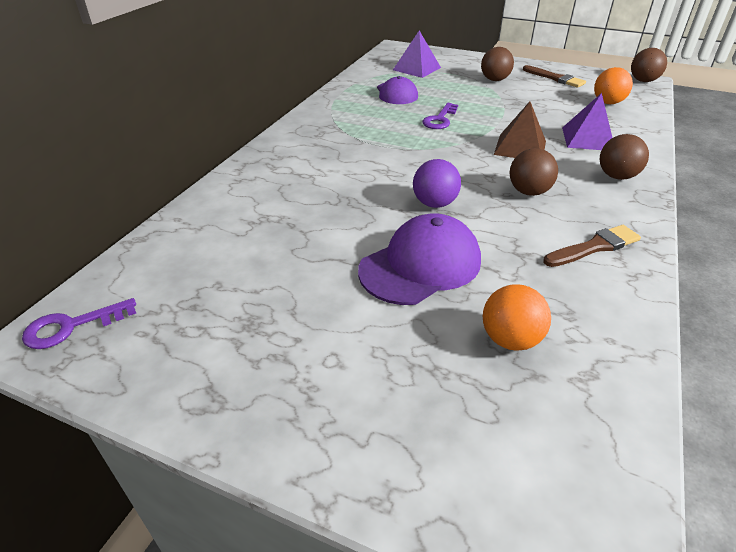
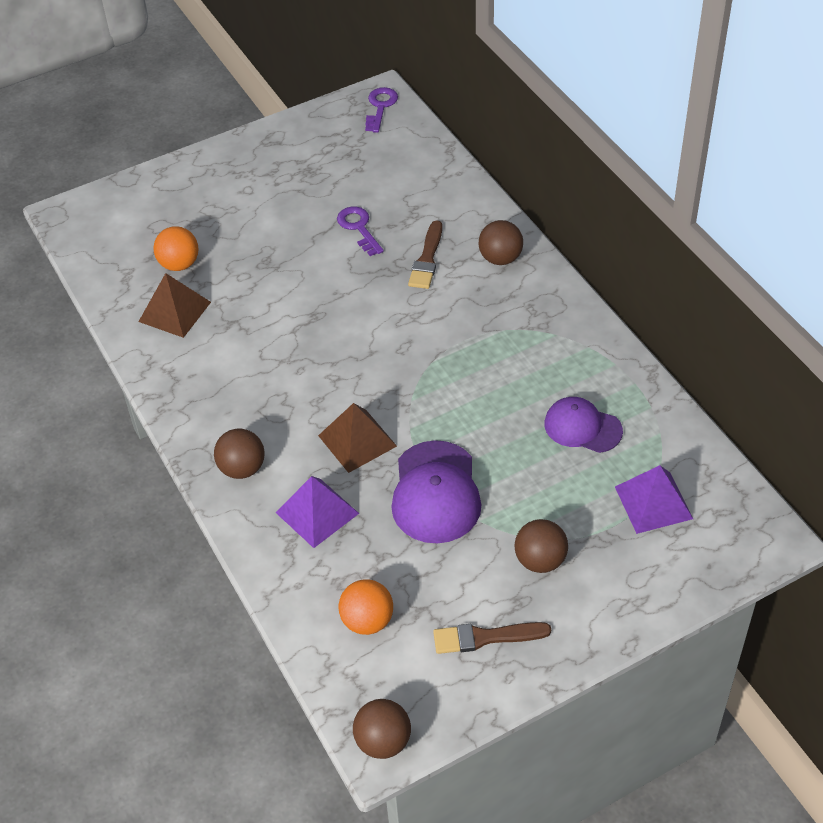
camera: 130 degrees right, 10 degrees up
purple cap [358,213,481,305] -> purple cap moved to [391,440,481,543]
purple ball [413,159,461,208] -> none
purple key [422,103,458,129] -> purple key moved to [337,206,384,256]
brown ball [509,148,558,196] -> brown ball moved to [479,220,523,265]
brown brush [543,225,641,267] -> brown brush moved to [408,221,442,289]
none -> brown pyramid [138,273,211,338]

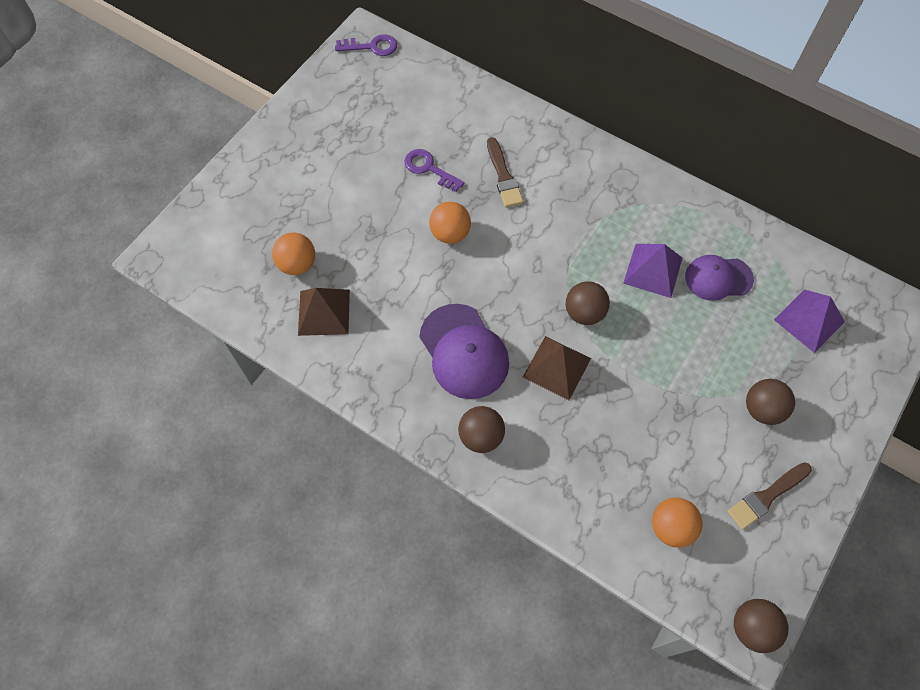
camera: 30 degrees left, 15 degrees up
purple pyramid [275,476,359,548] -> purple pyramid moved to [623,244,682,298]
purple key [365,87,398,133] -> purple key turned 105 degrees clockwise [335,34,397,56]
purple cap [391,440,481,543] -> purple cap moved to [419,304,509,399]
brown ball [479,220,523,265] -> brown ball moved to [566,281,610,325]
none -> orange ball [429,201,471,244]

